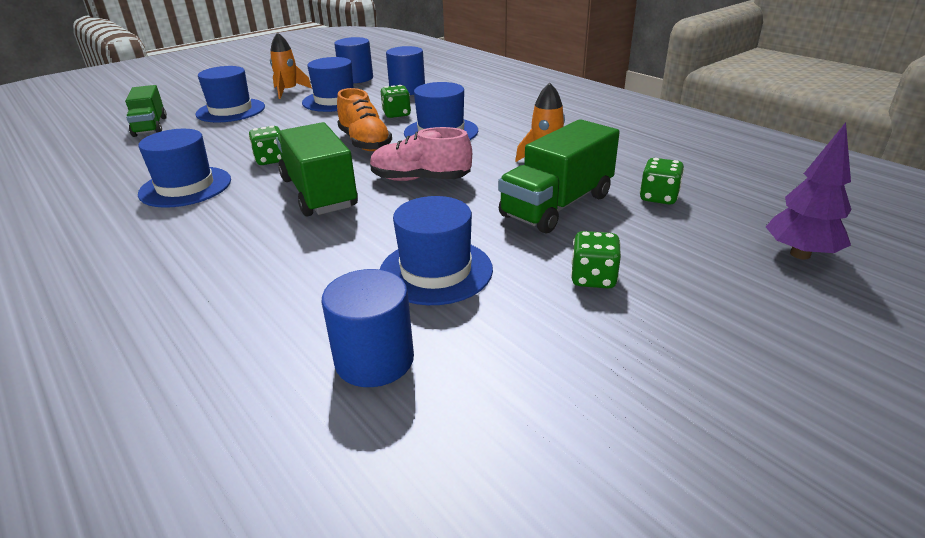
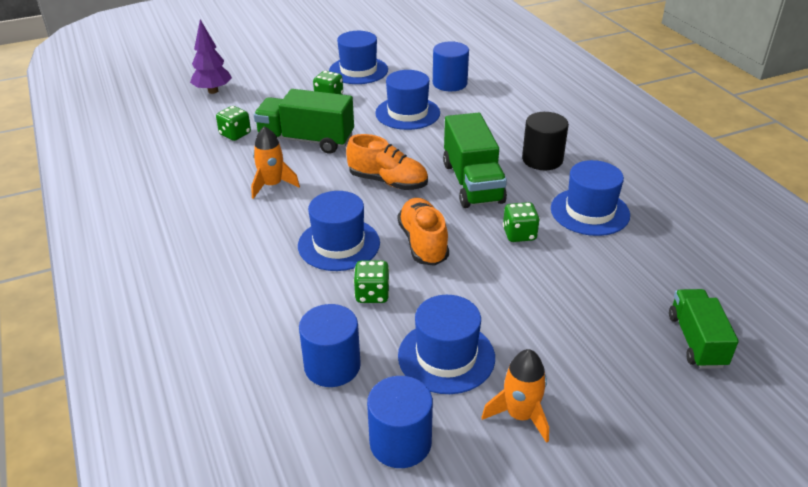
camera: 165 degrees left, 5 degrees up
blue hat [195,66,265,123] -> blue hat moved to [329,31,388,84]
pink shoe [370,127,472,181] -> orange shoe [346,134,428,190]
green truck [498,119,620,233] -> green truck turned 135 degrees counterclockwise [254,89,354,154]
none -> black cylinder [522,112,569,170]

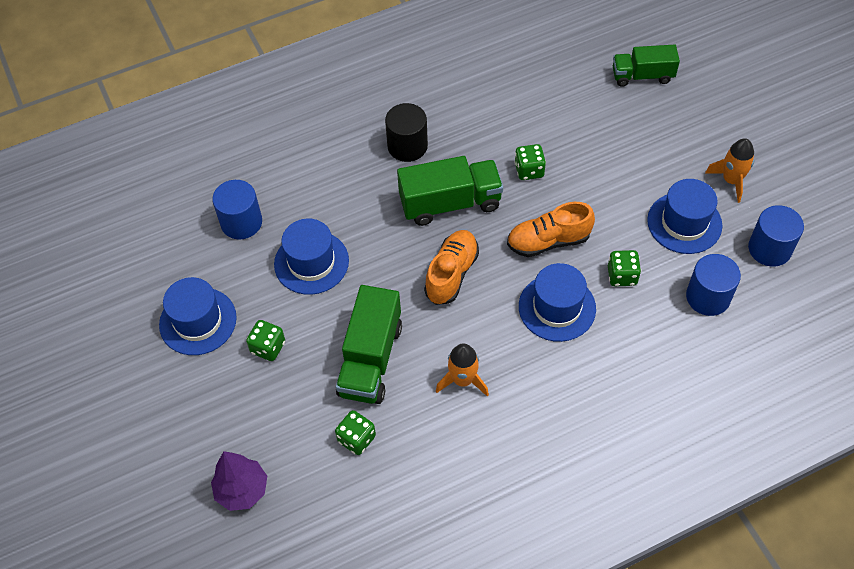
camera: 90 degrees left, 20 degrees up
blue hat [551,160,630,236] -> none

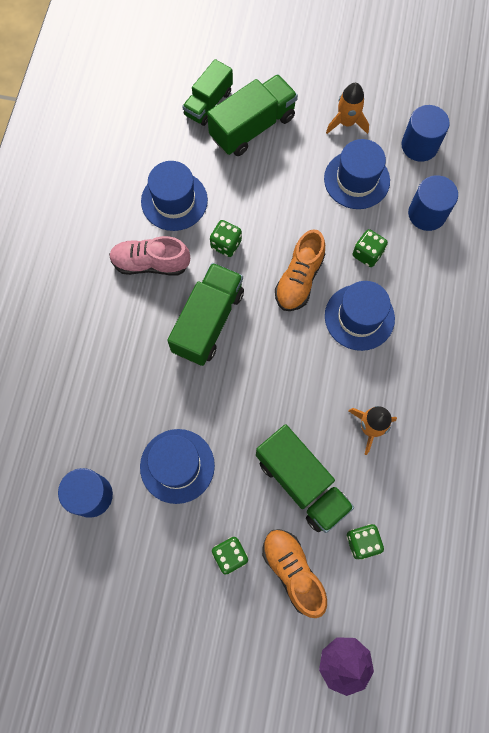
camera: 55 degrees left, 15 degrees up
blue hat [159,277,237,355] -> blue hat moved to [141,161,208,231]
black cylinder [385,103,428,162] -> none
orange shoe [424,230,479,305] -> orange shoe moved to [262,529,327,618]
none -> pink shoe [109,236,190,275]
none -> green truck [207,74,298,156]

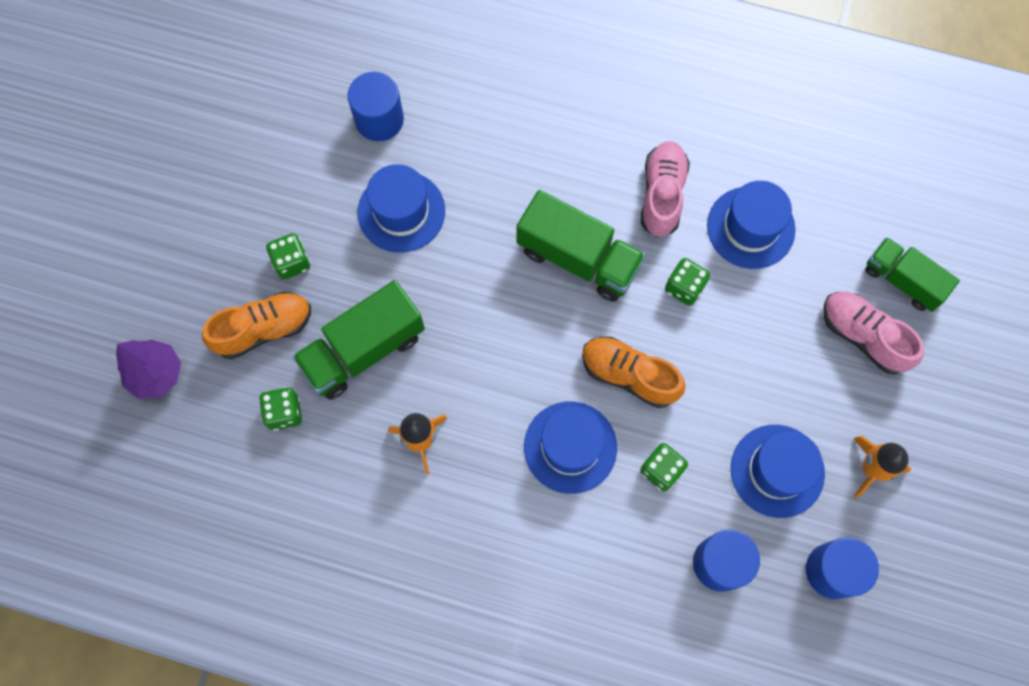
camera: 95 degrees right, 0 degrees up
green truck [207,74,298,156] -> pink shoe [823,292,924,374]

